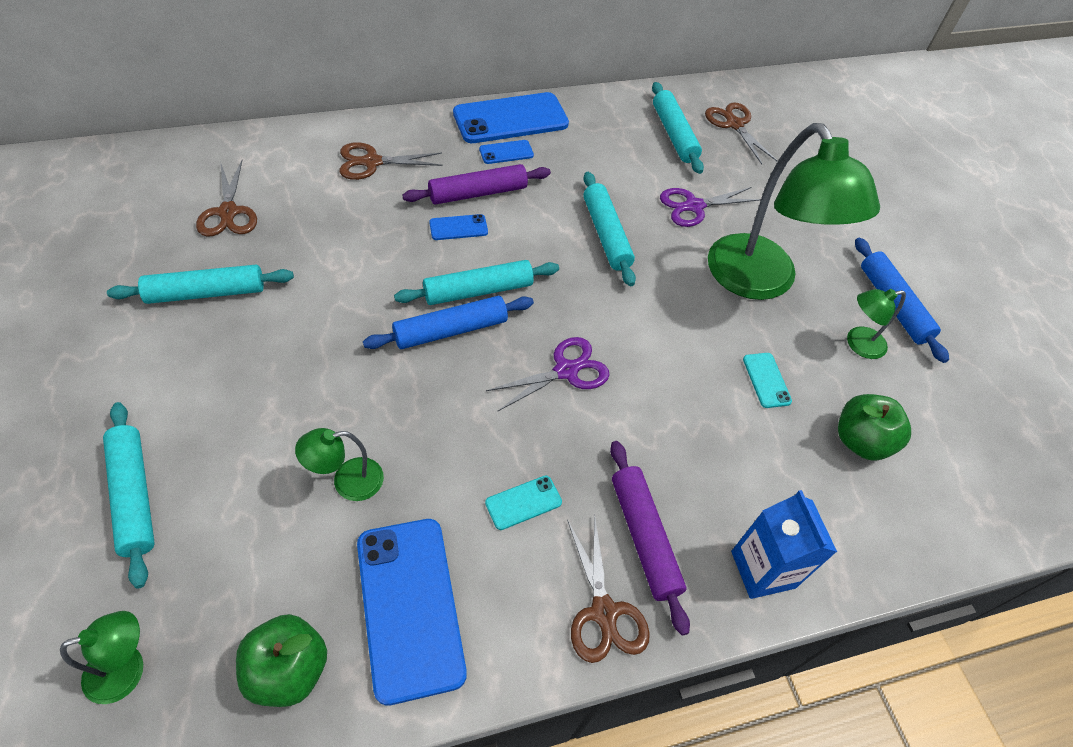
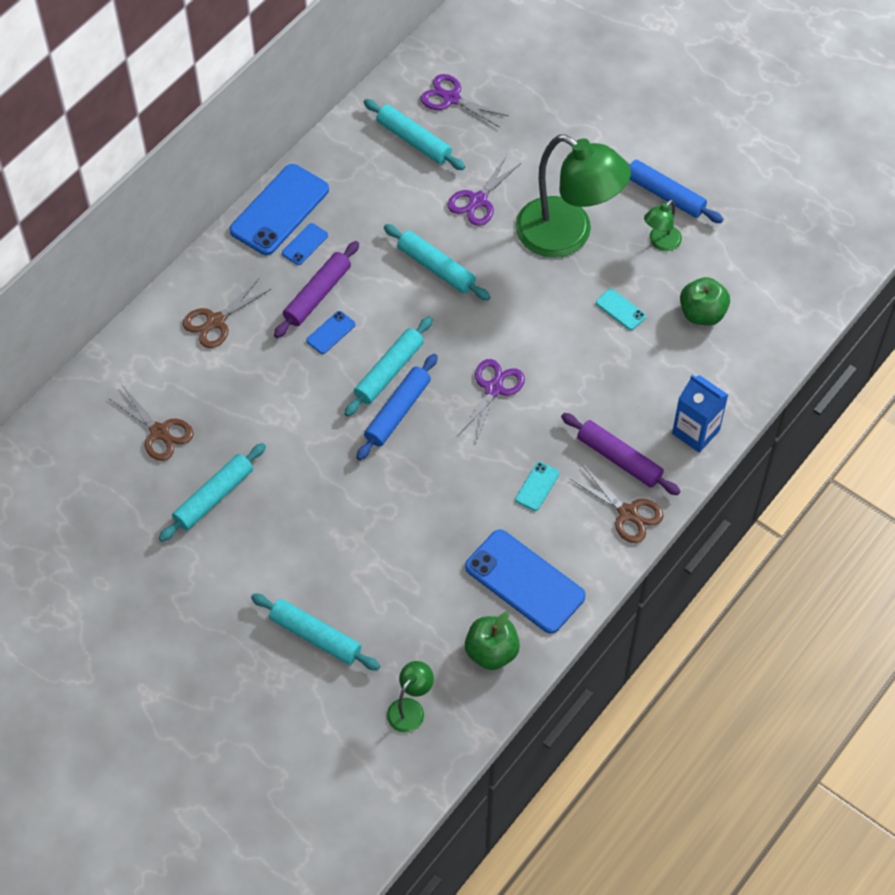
camera: 30 degrees left, 5 degrees up
green lamp [295,428,384,501] -> none
brown scissors [705,102,778,164] -> purple scissors [421,74,509,128]

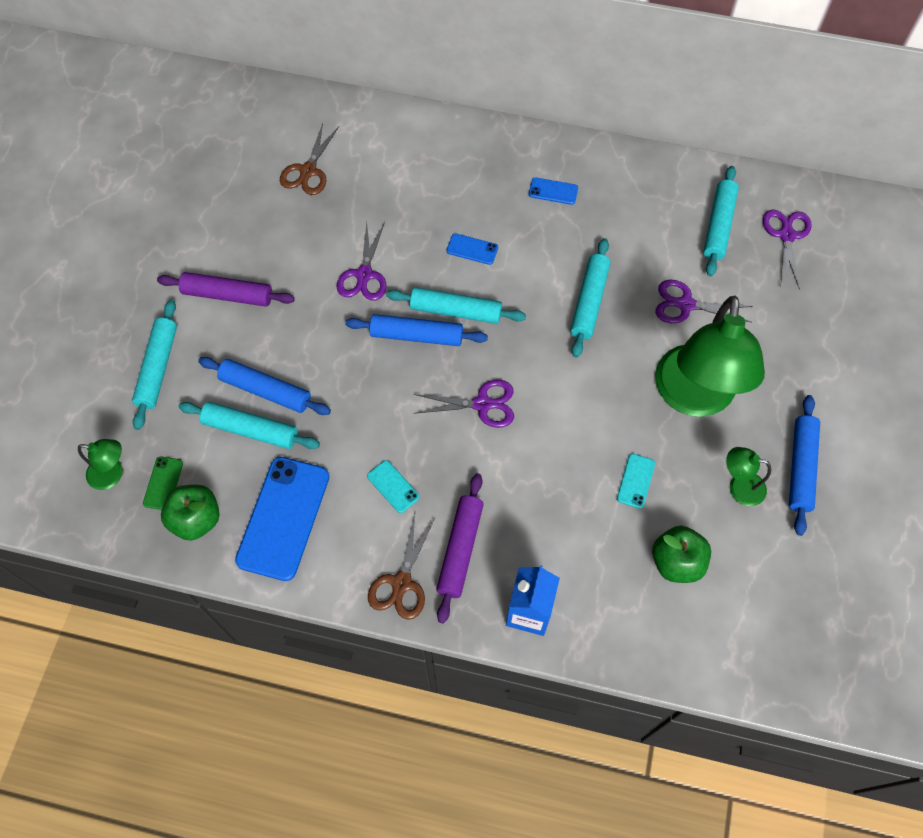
camera: 65 degrees right, 5 degrees up
turquoise rolling pin [159,443,266,542] -> turquoise rolling pin moved to [178,402,320,449]
brown scissors [183,279,271,348] -> none
blue phone [229,164,329,255] -> none
purple rolling pin [274,241,359,338] -> purple rolling pin moved to [157,272,295,307]
turquoise phone [515,462,559,511] -> turquoise phone turned 45 degrees clockwise [367,460,420,513]
none -> green phone [143,456,183,510]
none -> blue rolling pin [198,357,331,415]
none -> purple scissors [336,222,387,301]

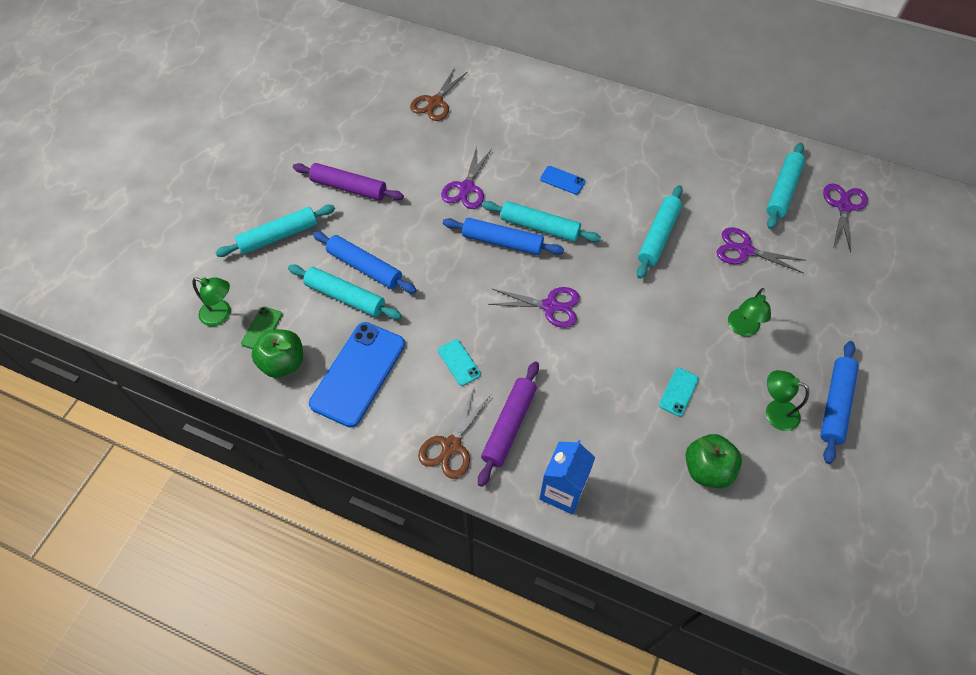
camera: 10 degrees right, 5 degrees down
turquoise rolling pin [132,300,177,430] -> turquoise rolling pin turned 45 degrees clockwise [215,205,335,257]
blue phone [529,177,578,205] -> none
green lamp [655,296,765,417] -> green lamp [728,288,771,336], size x0.43

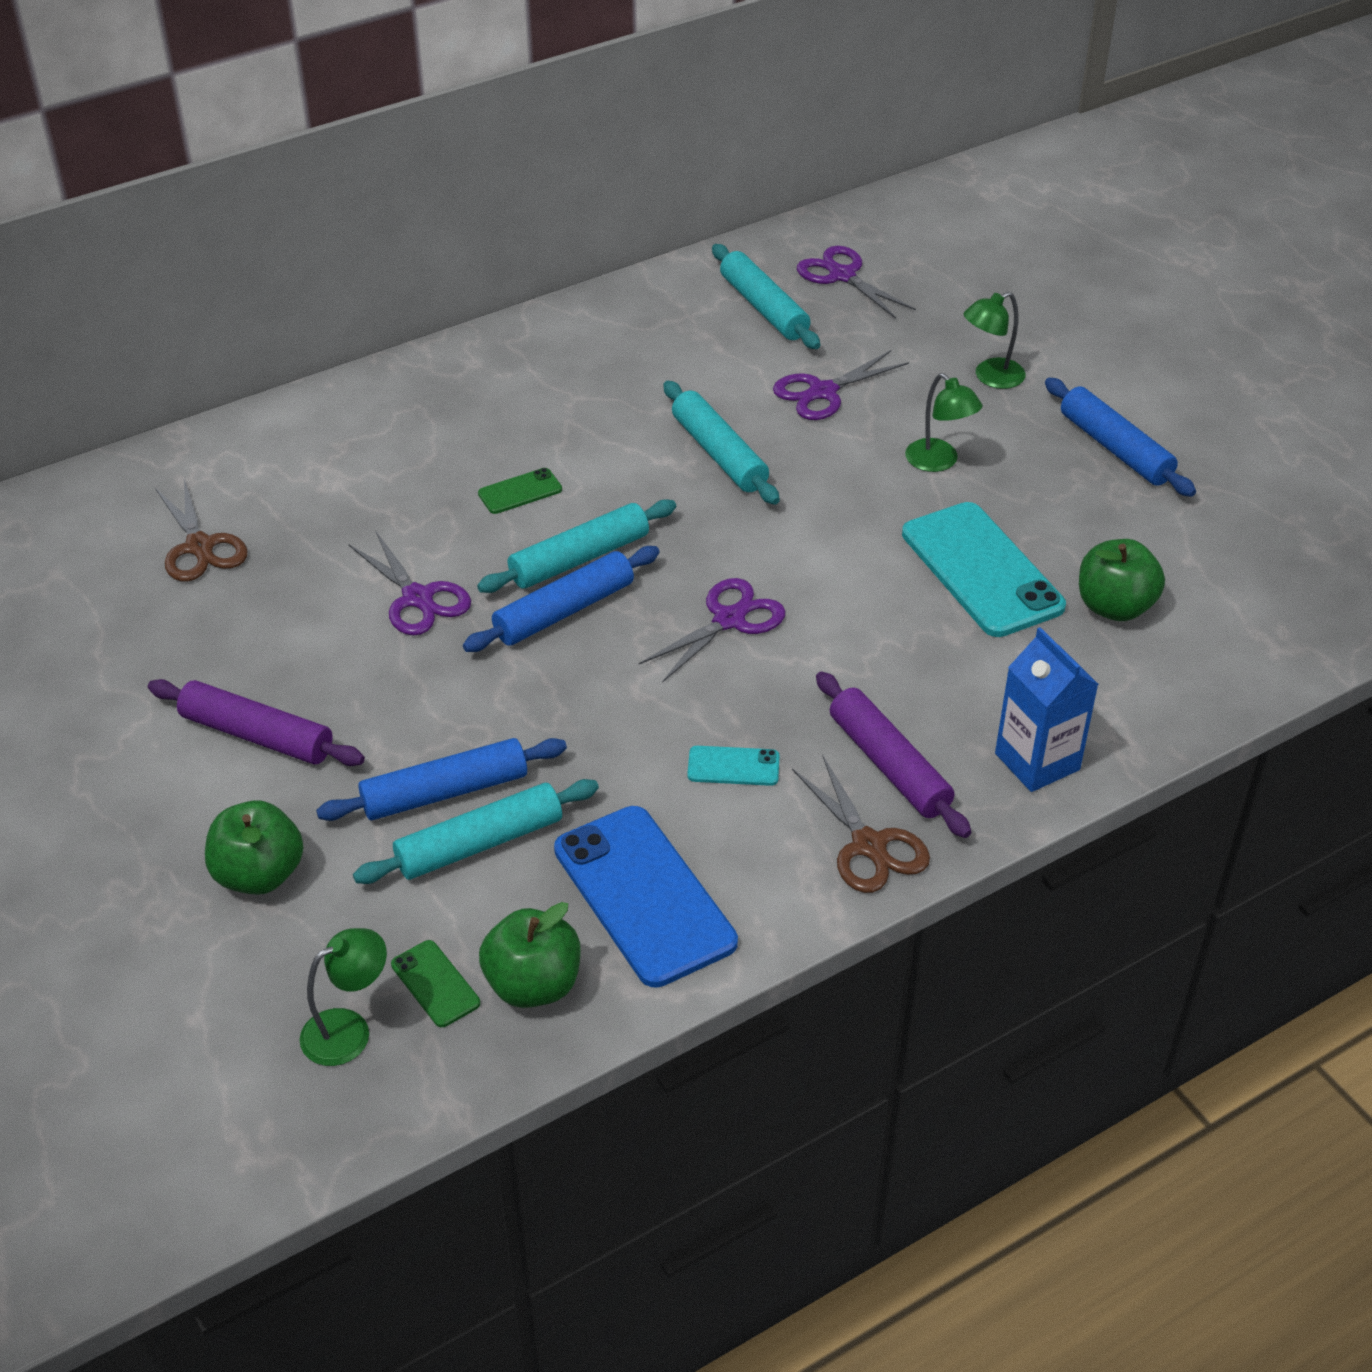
camera: 55 degrees left, 15 degrees down
turquoise rolling pin [215,205,335,257] -> green apple [205,800,303,895]
purple rolling pin [293,163,404,201] -> purple rolling pin turned 60 degrees clockwise [148,679,365,766]
blue phone [540,166,585,195] -> green phone [478,468,562,514]
turquoise phone [659,368,699,417] -> turquoise phone [902,502,1066,637], size x2.20
green lamp [766,370,809,431] -> green lamp moved to [964,292,1026,389]

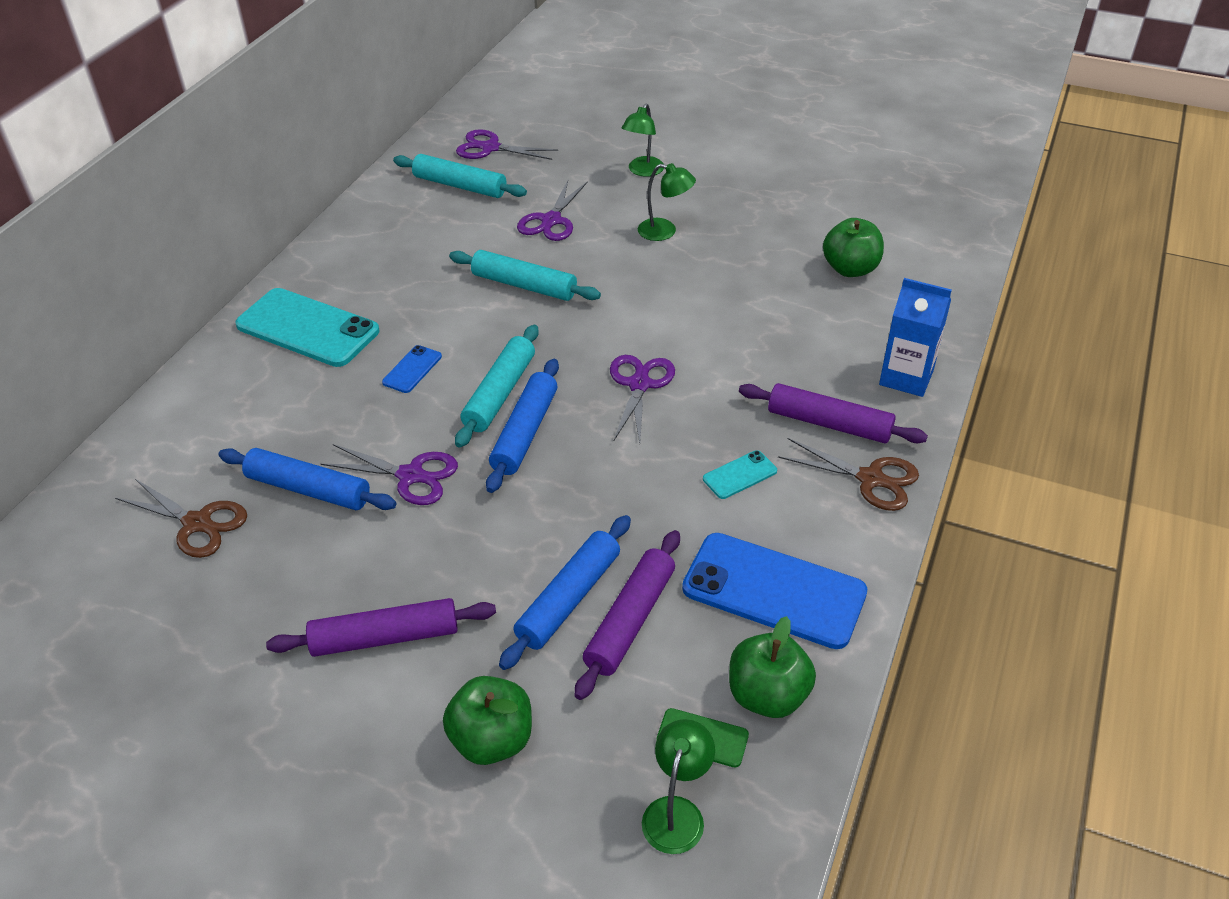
camera: 35 degrees left, 0 degrees up
turquoise rolling pin [353,779,599,884] -> purple rolling pin [575,530,680,700]
green phone [478,468,562,514] -> blue phone [382,345,442,393]
turquoise phone [902,502,1066,637] -> turquoise phone moved to [235,288,379,367]
blue rolling pin [1045,378,1196,497] -> blue rolling pin moved to [218,448,397,510]

